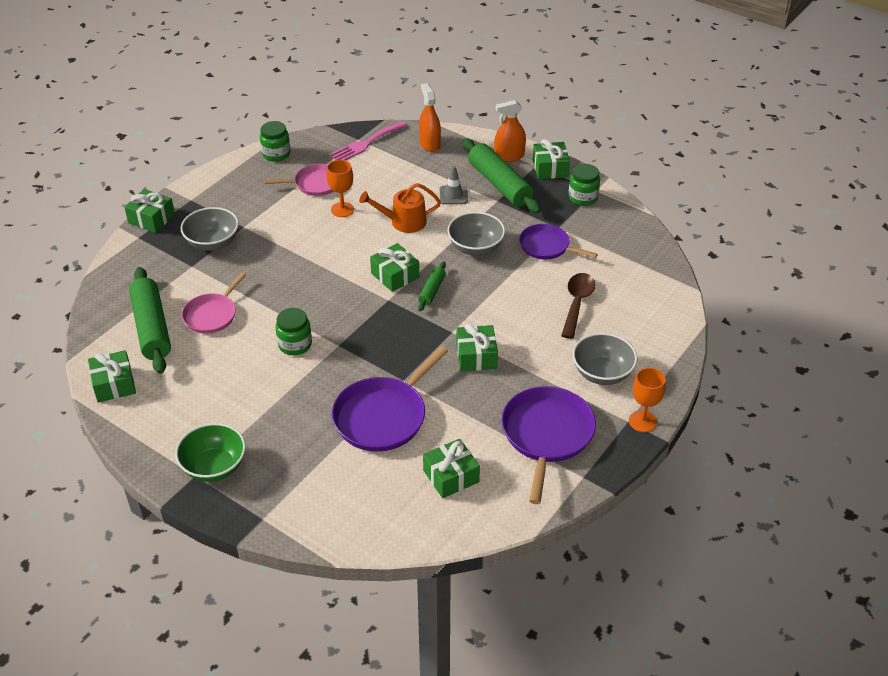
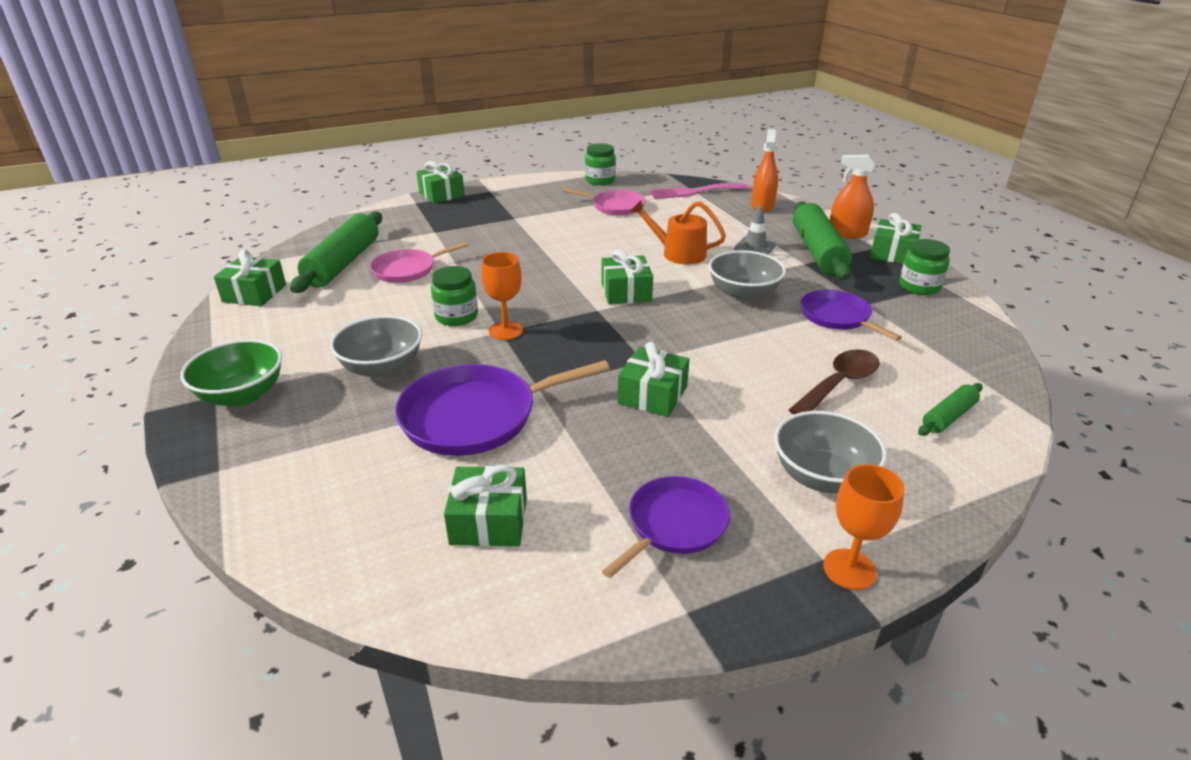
camera: 30 degrees right, 10 degrees down
grey bowl [181,207,239,251] -> grey bowl moved to [330,315,422,378]
orange goblet [326,160,354,217] -> orange goblet moved to [481,252,523,340]
green rolling pin [418,262,446,311] -> green rolling pin moved to [918,383,983,436]
purple pan [502,386,596,504] -> purple pan [602,476,730,578], size x0.63

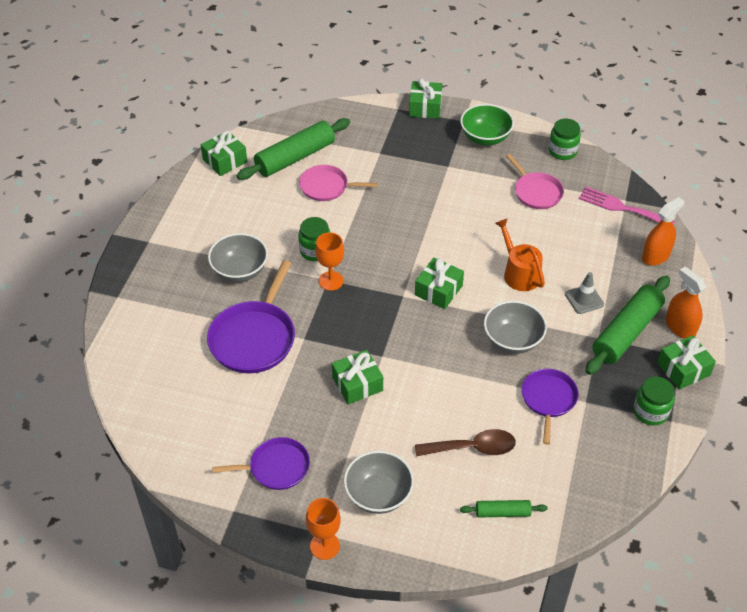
camera: 40 degrees right, 15 degrees up
green bowl [180,339,282,407] -> green bowl moved to [460,104,514,145]
purple pan [395,360,610,456] -> purple pan turned 90 degrees counterclockwise [207,260,295,373]
green gift [444,465,527,546] -> none

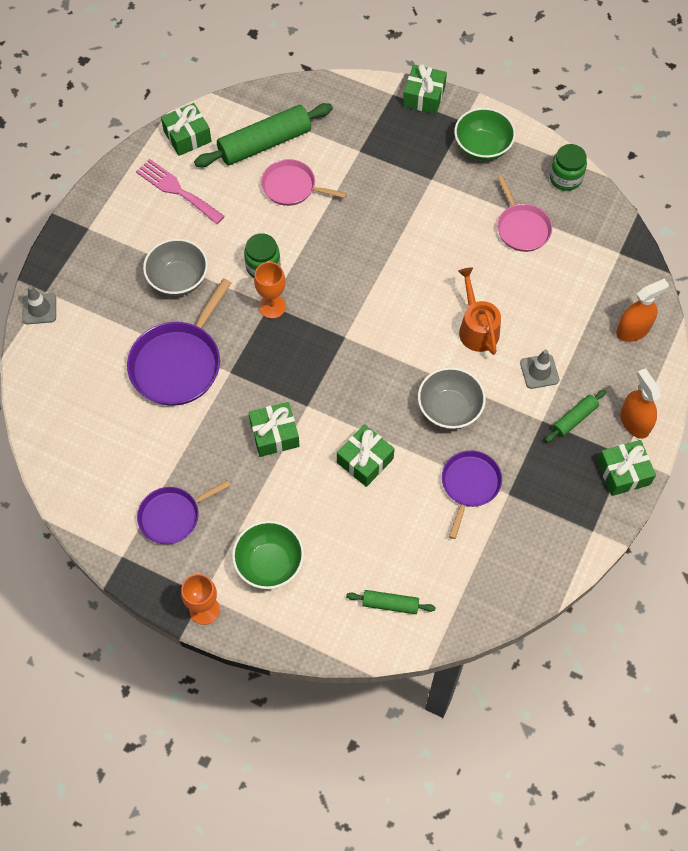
camera: 10 degrees right, 15 degrees up
purple pan [212,437,310,490] -> purple pan turned 150 degrees clockwise [137,480,231,544]
grey bowl [344,451,414,514] -> green bowl [232,521,304,589]
green gift [415,258,464,309] -> green gift moved to [337,424,395,487]
brown spoon [415,429,516,456] -> none
pink fork [579,187,675,225] -> pink fork moved to [136,159,225,224]
green rolling pin [586,275,670,375] -> green rolling pin [545,390,606,442], size x0.50
green jar [633,377,675,425] -> none
none -> grey traffic cone [22,285,56,324]

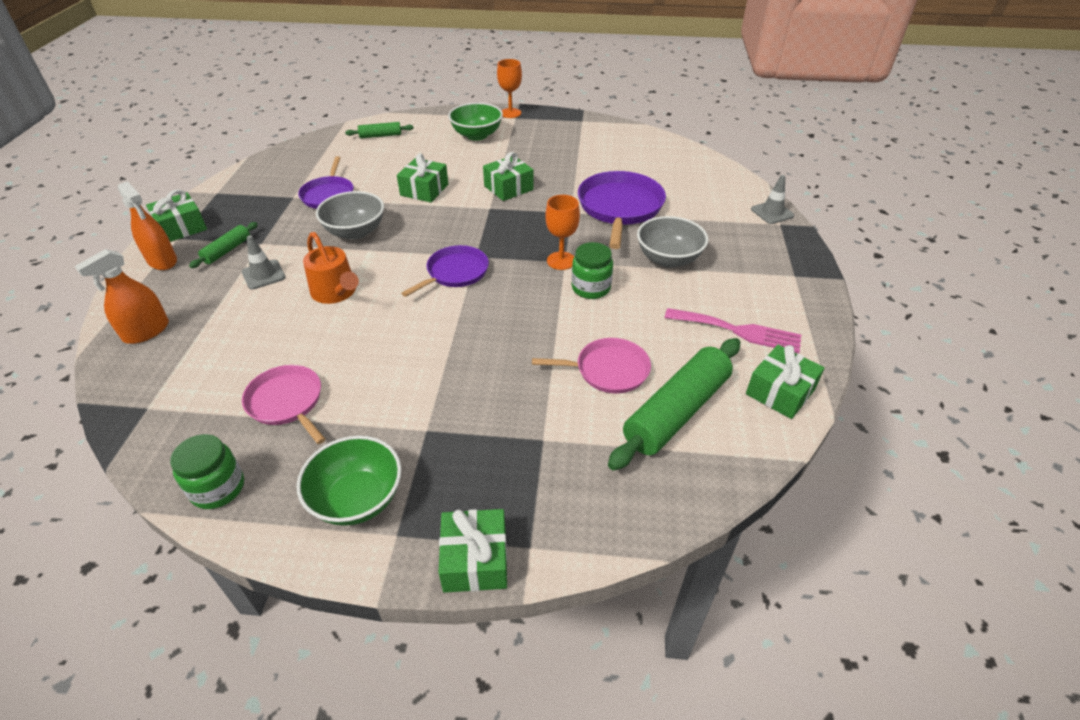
camera: 160 degrees right, 20 degrees down
purple pan [137,480,231,544] -> purple pan moved to [402,245,489,297]

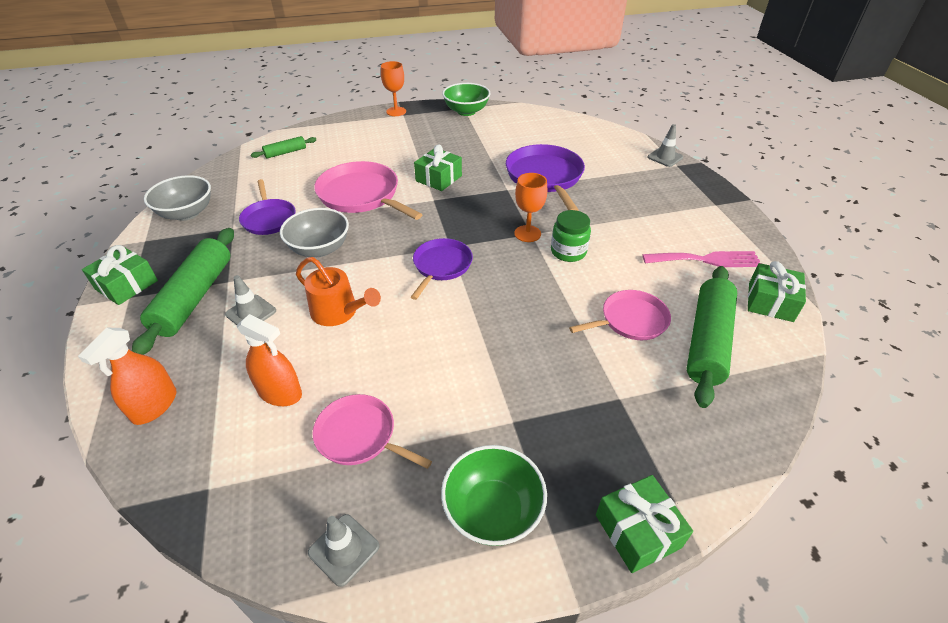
camera: 20 degrees left, 0 degrees up
orange spray bottle [118,181,177,270] -> orange spray bottle moved to [236,314,302,406]
green jar [170,434,244,509] -> grey traffic cone [308,514,379,587]
green rolling pin [189,222,258,268] -> green rolling pin [132,228,234,355], size x2.00
green gift [397,153,448,202] -> pink pan [314,161,423,220]
green bowl [448,102,503,141] -> green bowl moved to [442,83,490,116]
grey bowl [637,216,708,268] -> grey bowl moved to [144,175,211,221]

